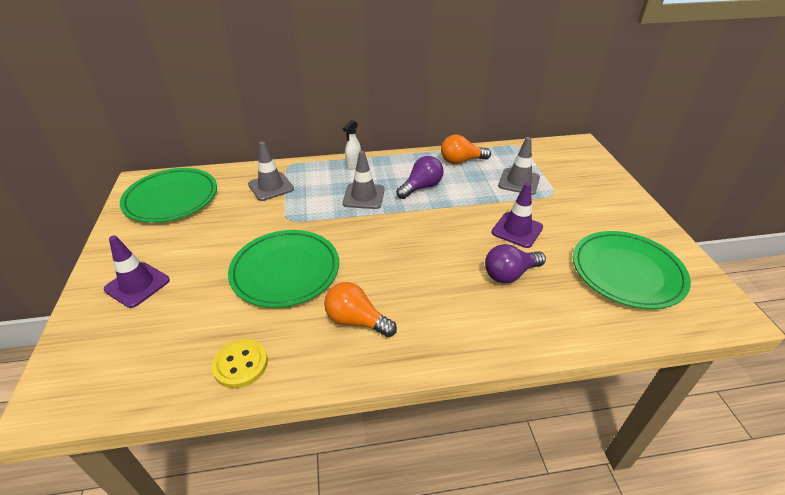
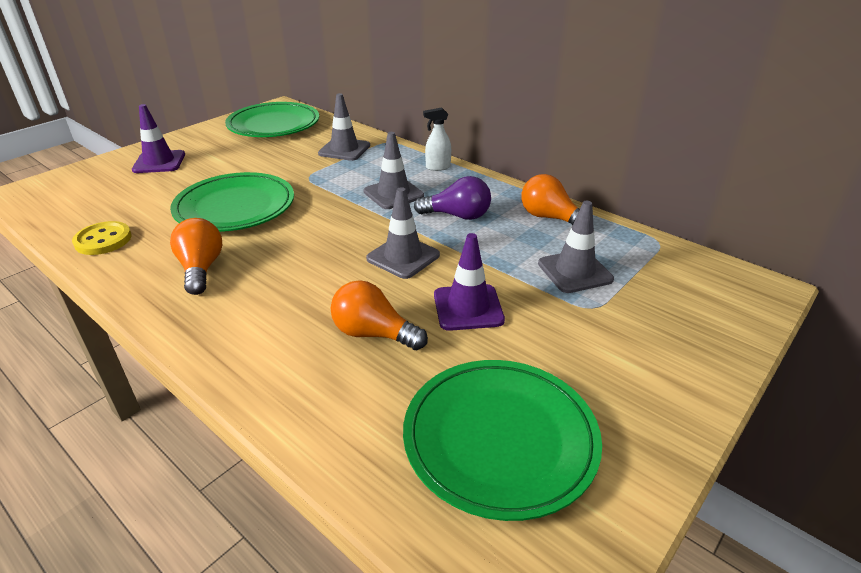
camera: 50 degrees right, 5 degrees down
purple light bulb [485,244,546,283] -> orange light bulb [330,280,428,350]
none -> grey traffic cone [366,187,440,279]

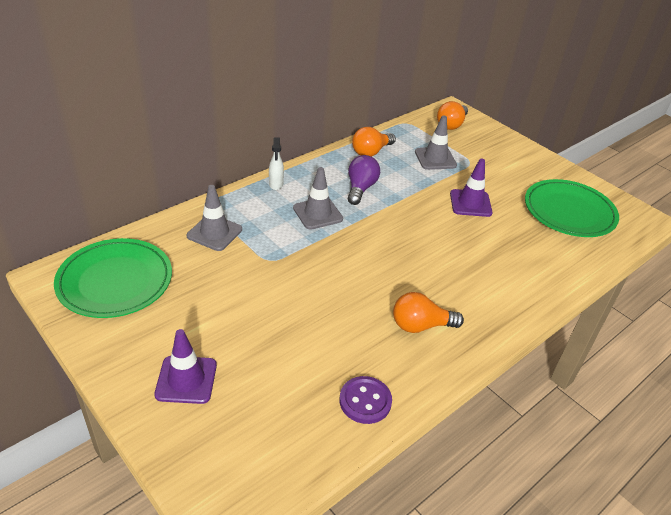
camera: 85 degrees left, 5 degrees up
yellow button [72,221,132,255] -> purple button [339,376,392,424]
green plate [170,172,294,232] -> none
orange light bulb [330,280,428,350] -> orange light bulb moved to [437,101,468,130]
grey traffic cone [366,187,440,279] -> none

